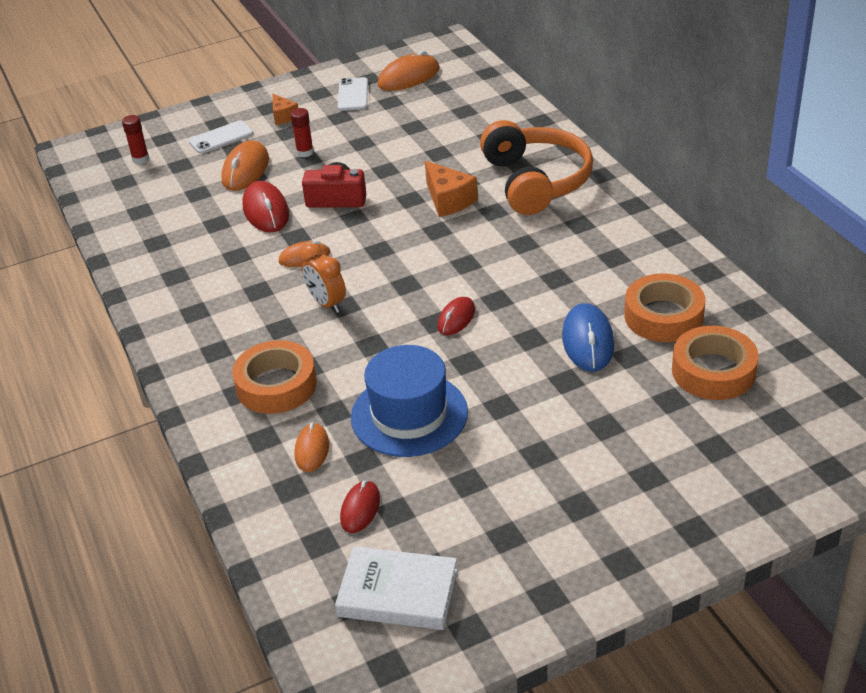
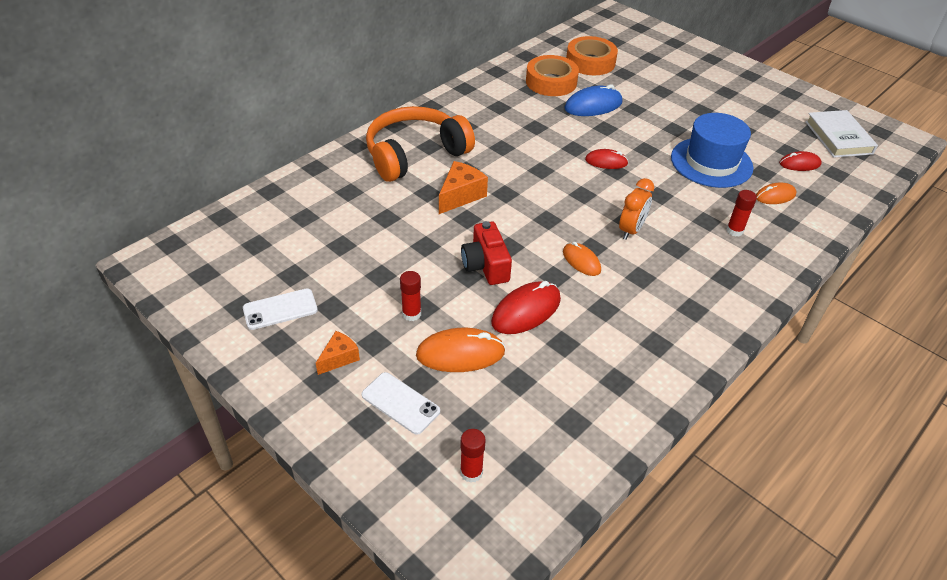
camera: 115 degrees left, 5 degrees up
orange tape [232,340,317,414] -> red glue stick [726,190,757,237]
orange mouse [378,50,440,91] -> none

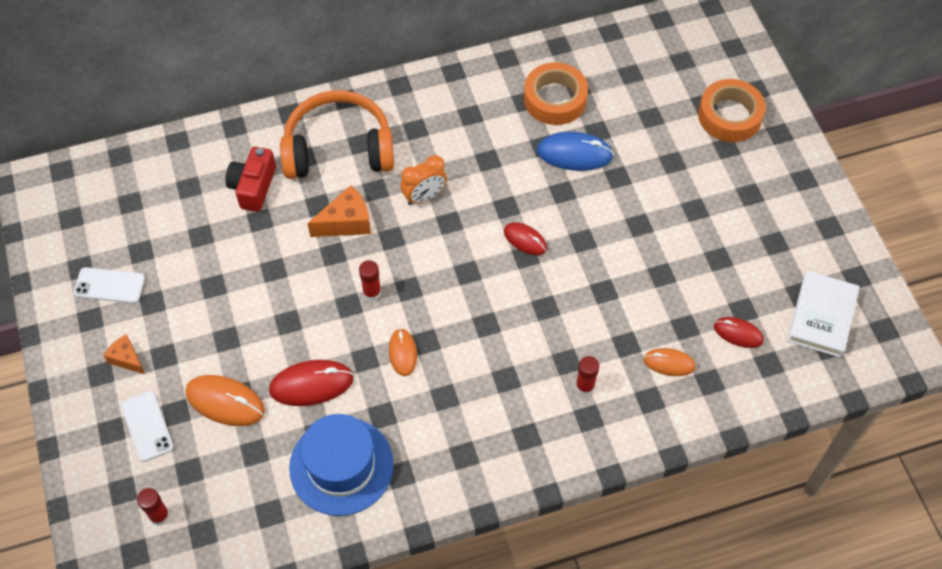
camera: 30 degrees right, 15 degrees up
orange cheese [316,331,360,375] -> orange cheese turned 120 degrees counterclockwise [104,334,145,374]
red glue stick [400,271,421,321] -> red glue stick moved to [359,260,381,301]
red camera [461,221,512,285] -> red camera moved to [225,147,276,212]
orange tape [566,36,618,75] -> orange tape moved to [698,79,766,142]
orange clock [619,178,654,240] -> orange clock moved to [400,155,447,205]
blue hat [671,113,753,188] -> blue hat moved to [289,414,394,516]

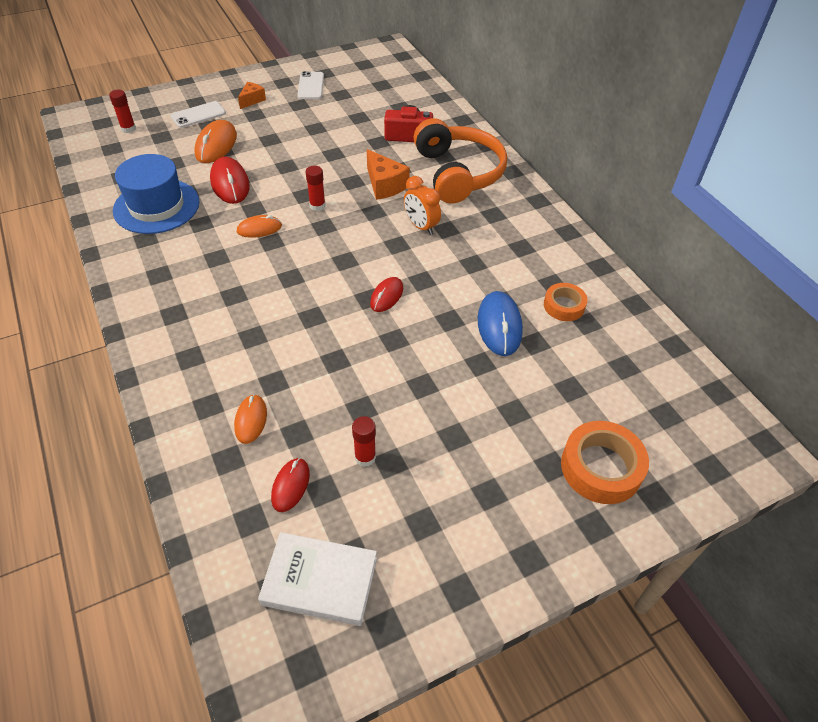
camera: 80 degrees right, 10 degrees down
orange tape [524,62,588,125] -> orange tape [544,283,587,321], size x0.61
red glue stick [576,356,599,395] -> red glue stick moved to [352,416,376,467]

